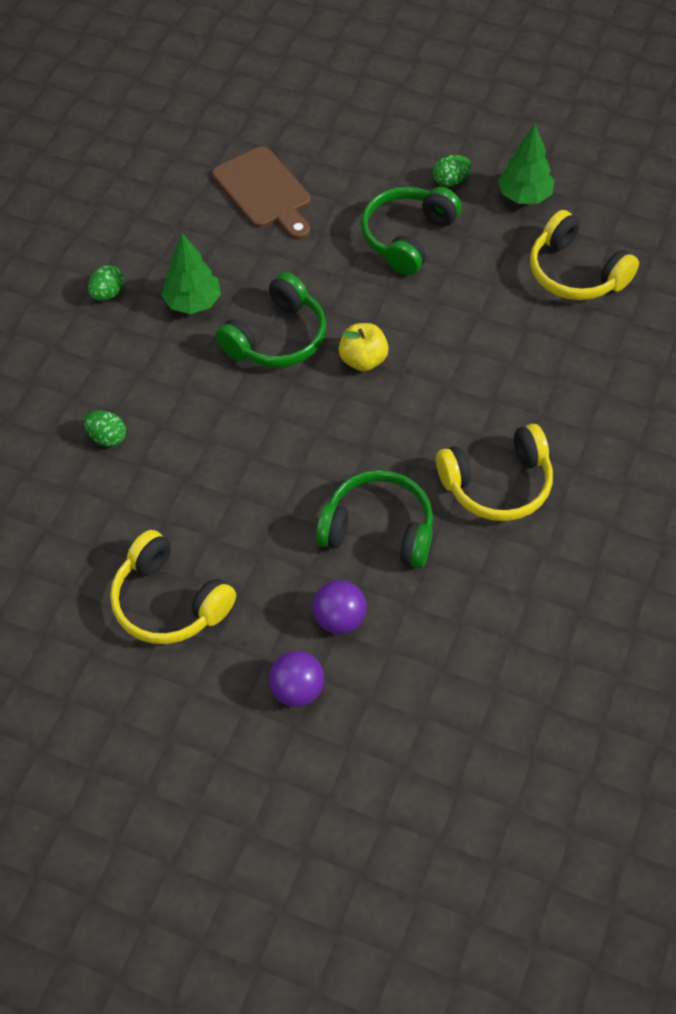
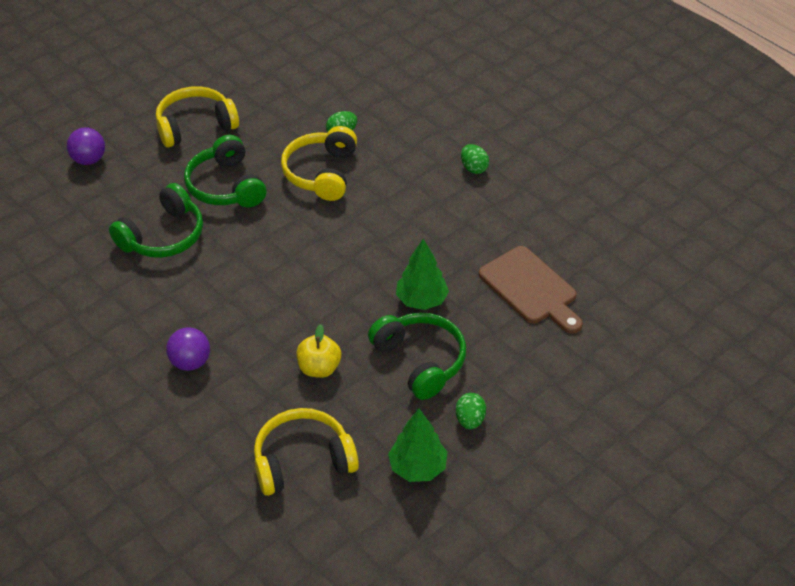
camera: 115 degrees right, 10 degrees down
green tree [161,233,221,314] -> green tree moved to [396,239,449,310]
brown cutting board [212,146,311,240] -> brown cutting board turned 120 degrees counterclockwise [479,246,583,334]
green headphones [216,272,326,368] -> green headphones moved to [184,135,267,207]
purple ball [312,580,366,634] -> purple ball moved to [166,327,210,371]
yellow apple [339,323,389,371] -> yellow apple moved to [297,324,341,378]
yellow headphones [436,424,553,521] -> yellow headphones moved to [281,126,357,201]

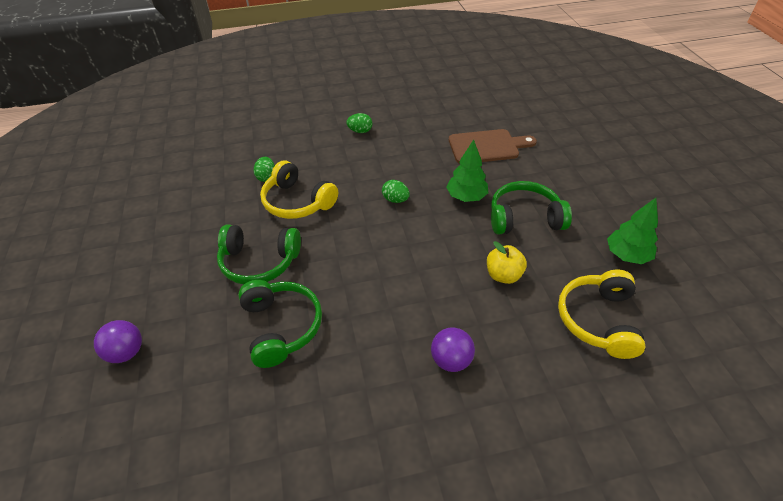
camera: 60 degrees left, 0 degrees up
yellow headphones [156,86,239,147] -> none
green egg [456,393,486,429] -> green egg moved to [382,180,410,203]

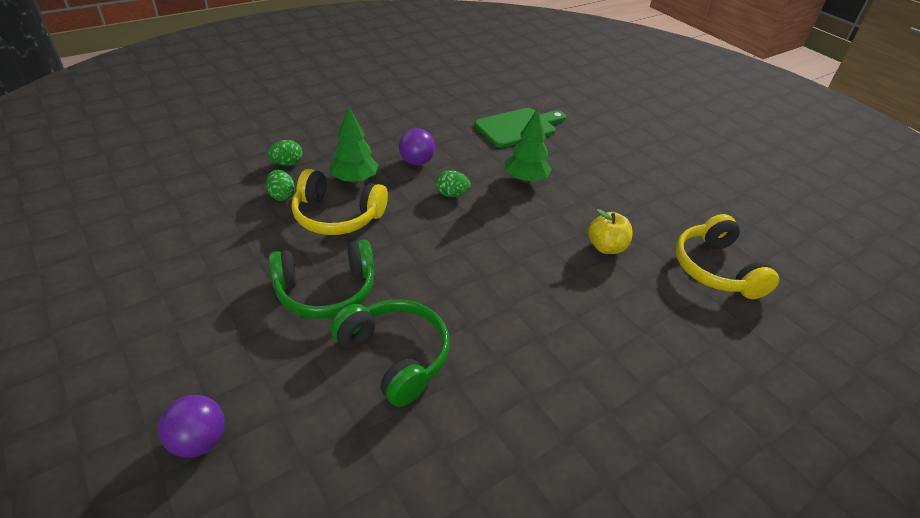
camera: 25 degrees left, 5 degrees down
green egg [346,113,372,133] -> green egg moved to [267,140,303,166]
purple ball [431,327,475,372] -> purple ball moved to [399,128,435,165]
brown cutting board [449,129,537,164] -> green cutting board [475,108,566,148]
green headphones [491,181,572,234] -> none
green tree [607,198,658,264] -> green tree moved to [329,107,378,183]

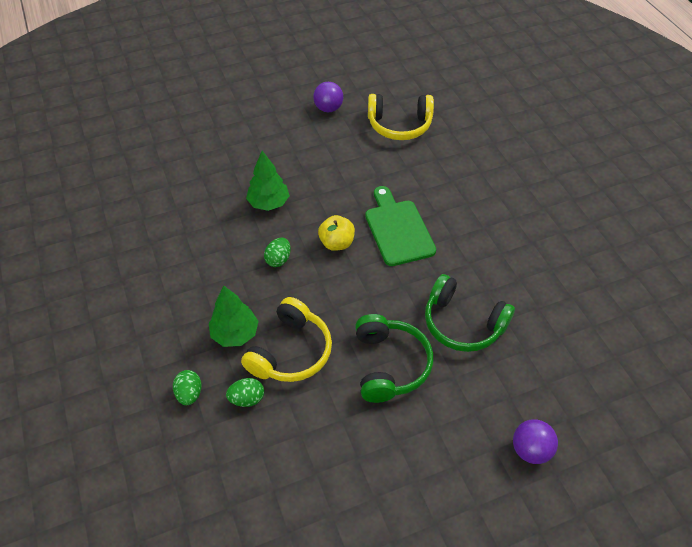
camera: 75 degrees left, 10 degrees up
green headphones [330,299,450,407] -> green headphones turned 120 degrees counterclockwise [425,274,515,352]
purple ball [399,128,435,165] -> purple ball moved to [313,82,343,112]
green cutting board [475,108,566,148] -> green cutting board moved to [365,186,436,266]
yellow apple [588,209,633,254] -> yellow apple moved to [318,215,355,251]

